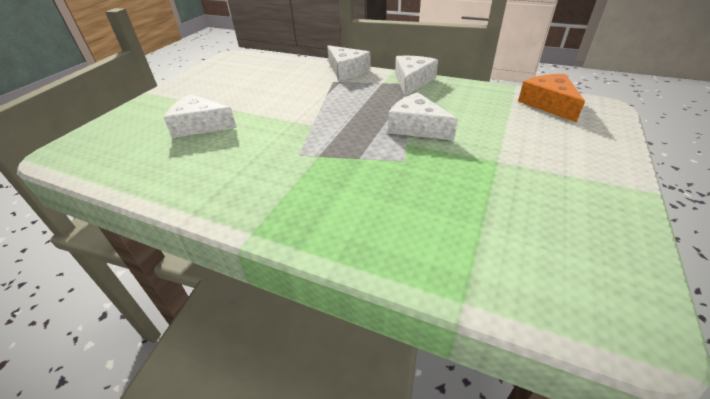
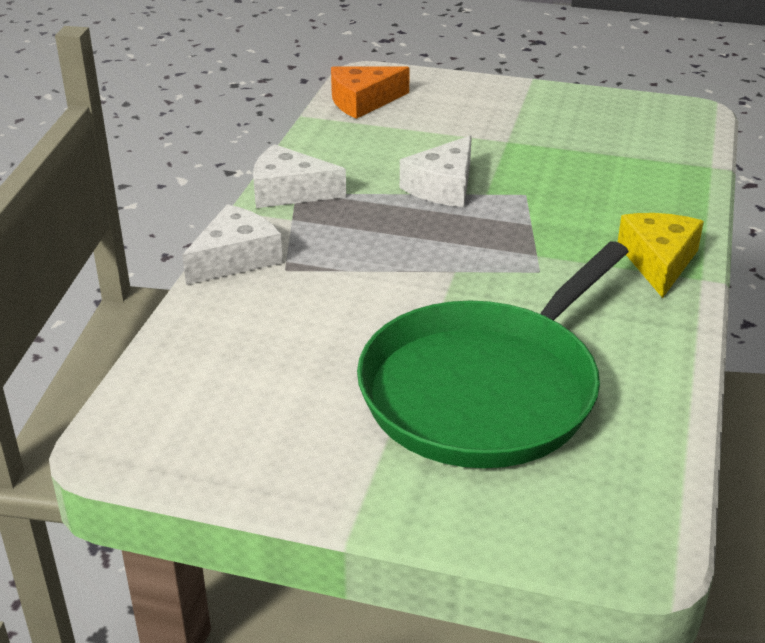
camera: 100 degrees left, 5 degrees down
white cheese [164,94,237,138] -> green pan [357,241,629,468]
none -> yellow cheese [618,213,704,298]

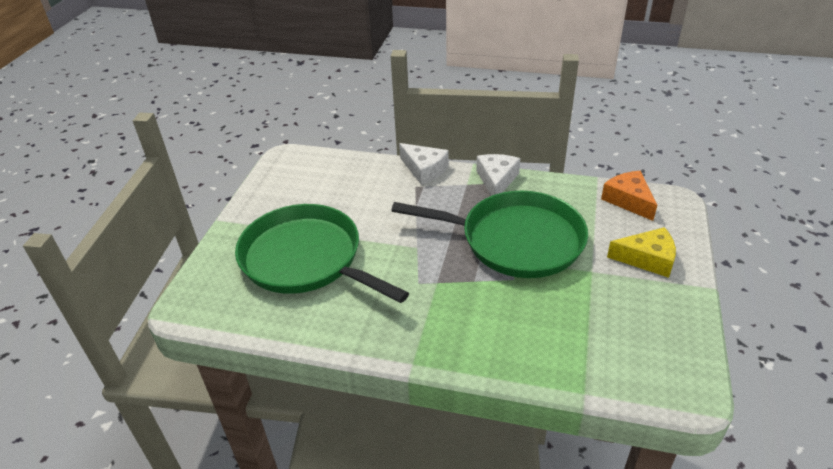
camera: 90 degrees right, 5 degrees up
white cheese [400,135,472,207] -> green pan [391,191,588,278]
yellow cheese [618,213,704,298] -> yellow cheese moved to [607,227,676,278]

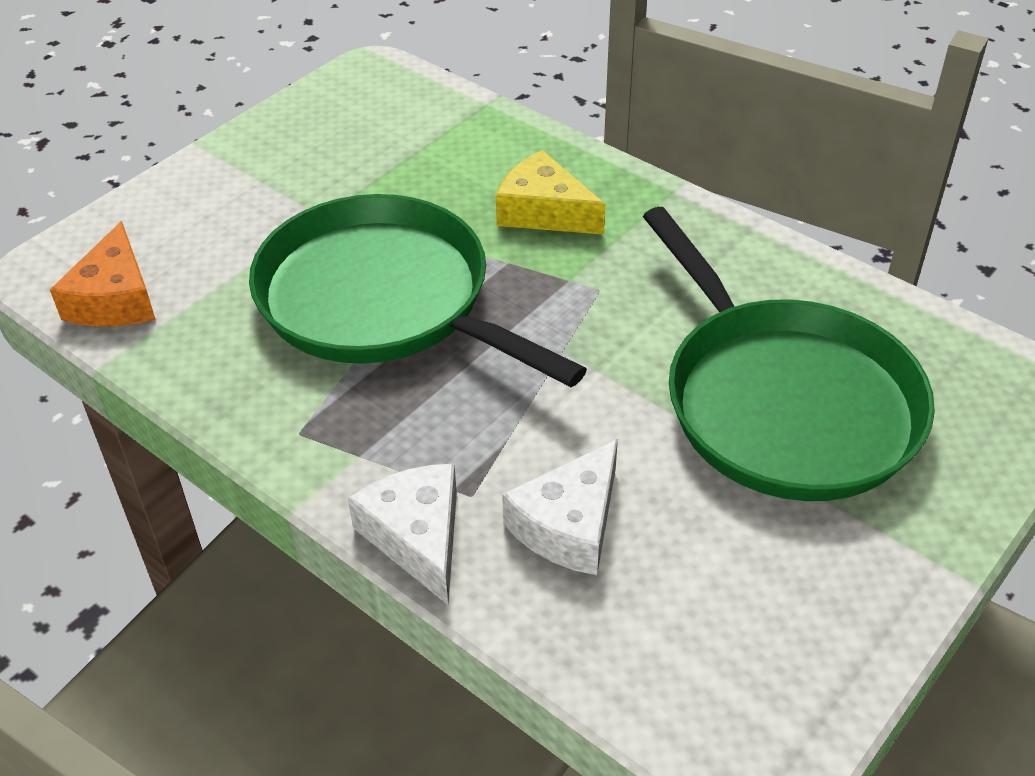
camera: 155 degrees left, 5 degrees up
white cheese [476,154,520,196] -> white cheese moved to [502,439,618,575]
yellow cheese [607,227,676,278] -> yellow cheese moved to [496,150,605,235]

